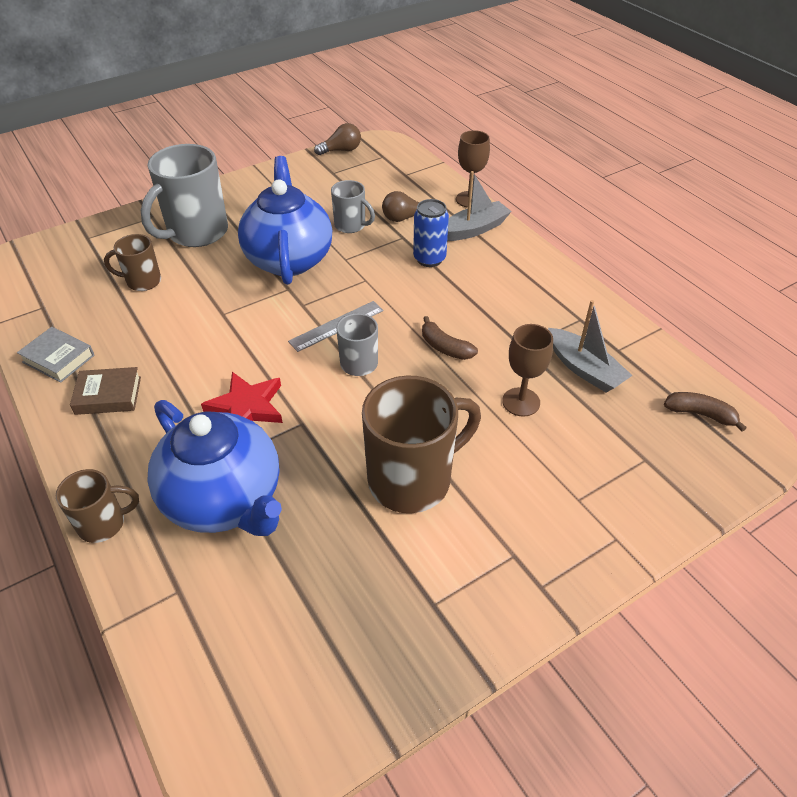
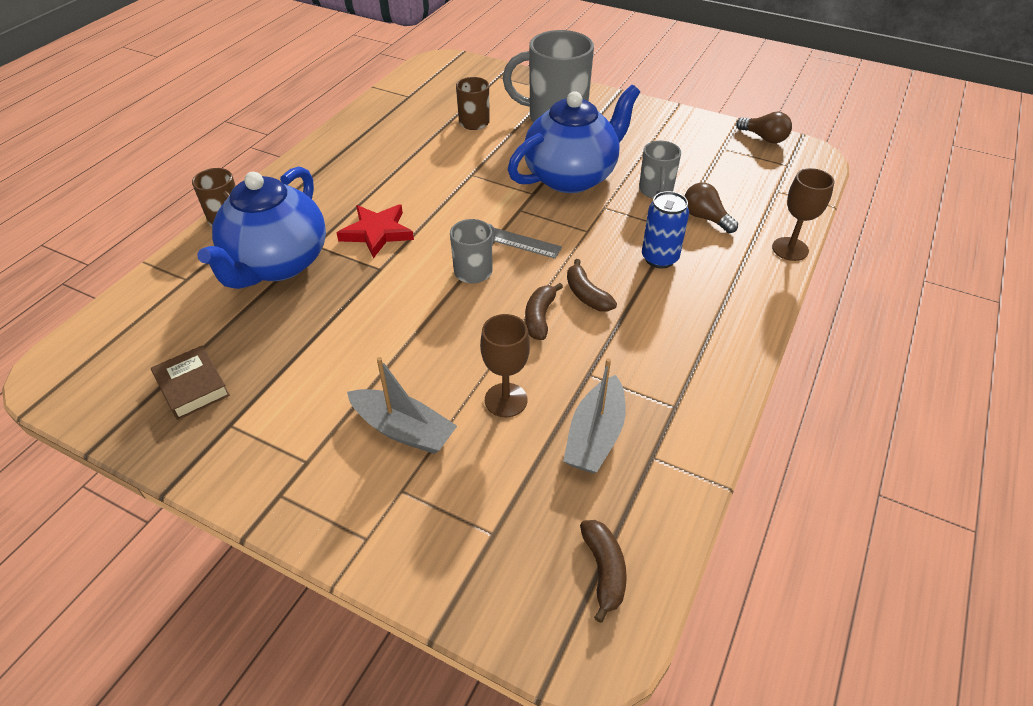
camera: 60 degrees right, 0 degrees up
grey book [17,327,94,383] -> none
brown book [70,367,141,415] -> brown book moved to [151,346,230,420]
brown mug [362,376,481,513] -> none
grey boat [447,171,512,241] -> grey boat moved to [347,357,457,454]
none -> brown banana [567,259,617,312]

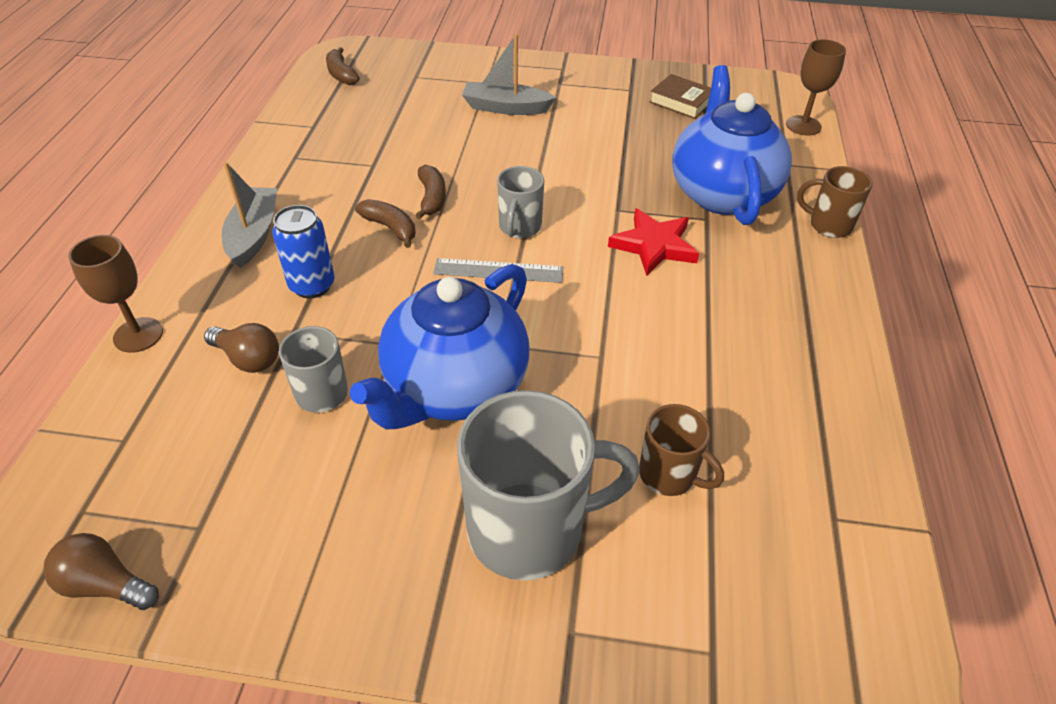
camera: 160 degrees right, 0 degrees up
brown goblet [480,314,530,417] -> brown goblet moved to [786,39,846,136]
grey boat [563,358,626,473] -> grey boat moved to [222,162,277,268]

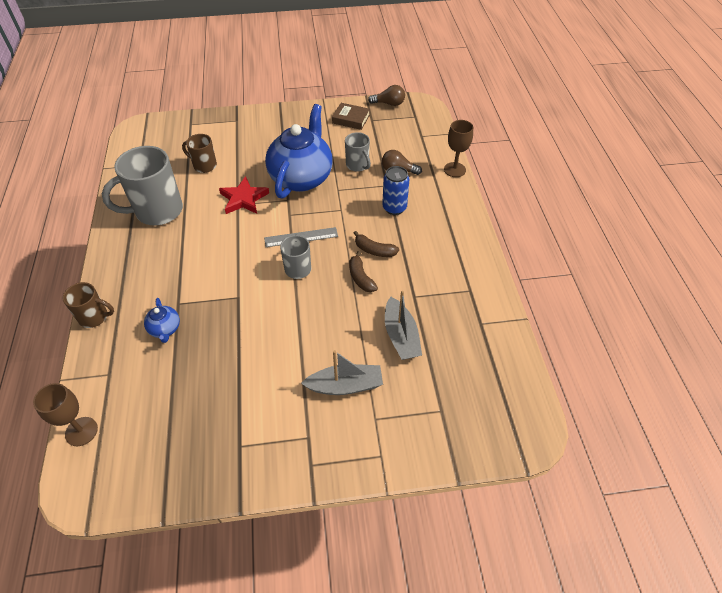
camera: 165 degrees right, 5 degrees up
grey boat [222,162,277,268] -> grey boat moved to [385,291,422,360]
brown banana [326,47,360,85] -> none
grey mug [457,390,640,581] -> grey mug moved to [102,146,183,225]
red star [608,208,700,276] -> red star moved to [219,176,269,214]
brown book [649,74,711,119] -> brown book moved to [332,103,370,130]
blue teapot [672,65,792,225] -> blue teapot [144,298,180,343], size x0.42

